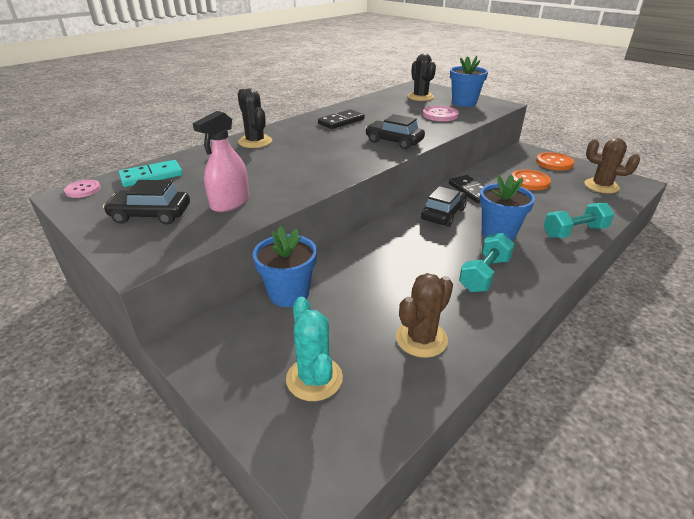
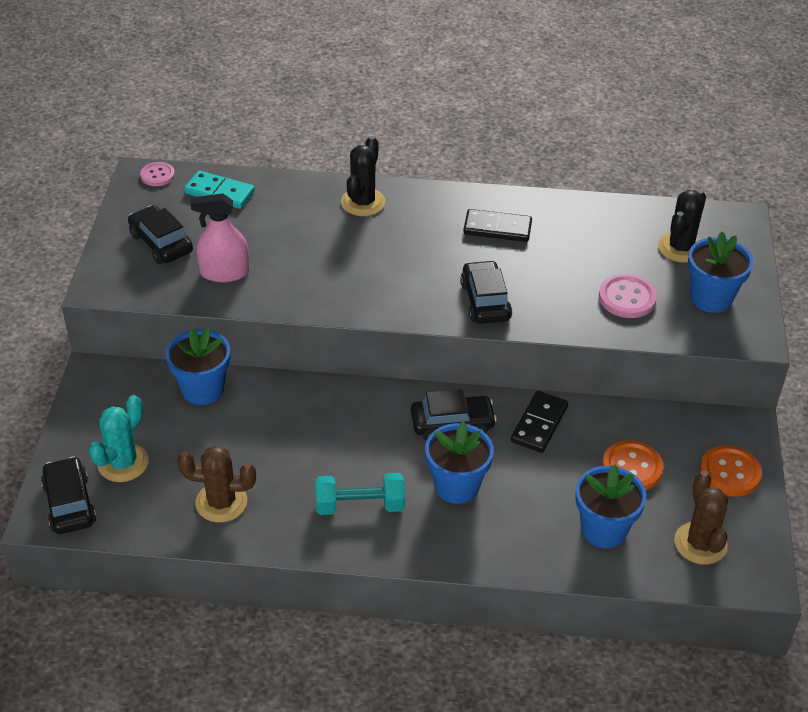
camera: 50 degrees right, 10 degrees up
turquoise dumbbell [544,203,614,238] -> none
none -> black car [41,456,96,534]
none -> blue flower pot [575,464,647,548]

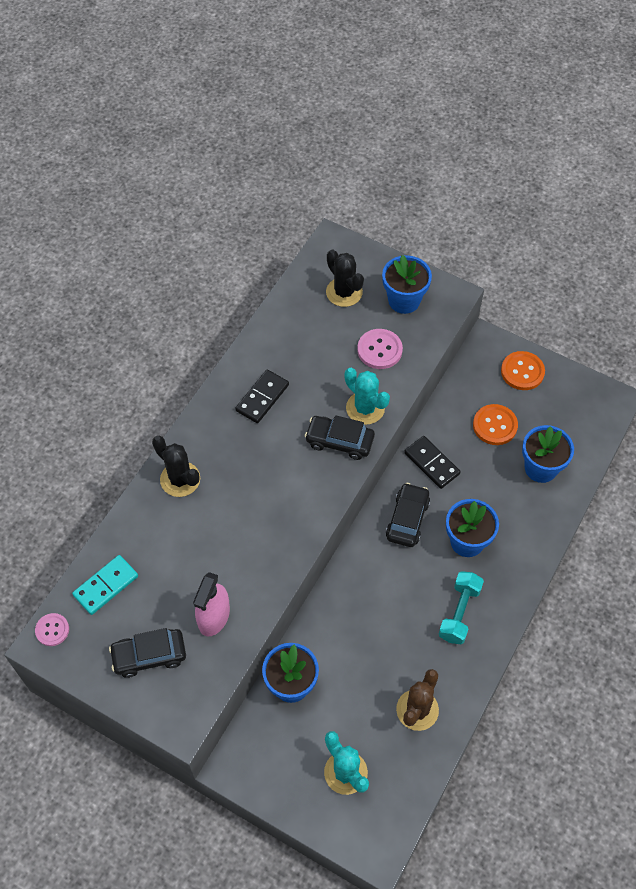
camera: 65 degrees left, 15 degrees up
black car [41,456,96,534] -> none
brown cactus [674,471,728,565] -> none
none -> turquoise cactus [344,368,390,425]

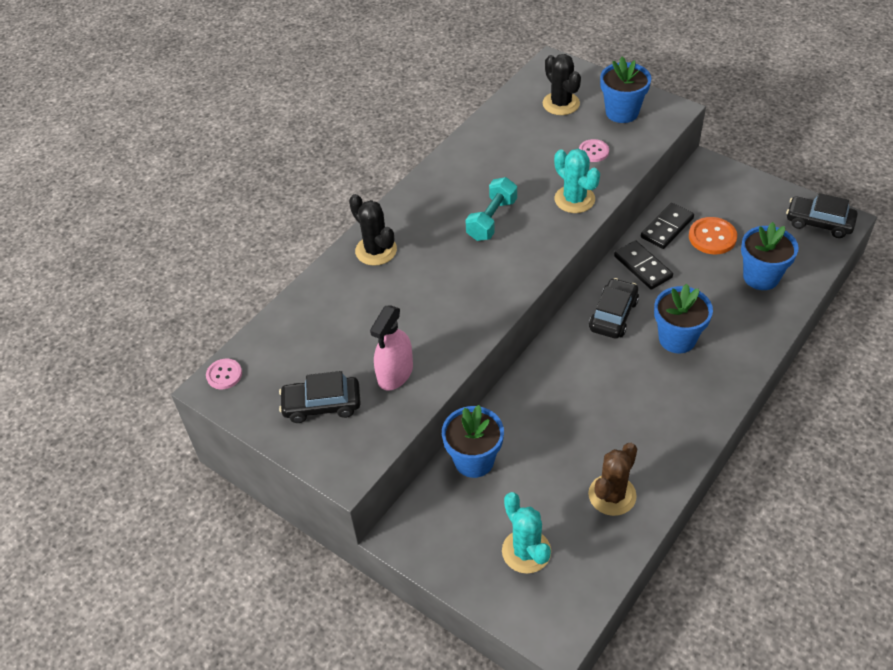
camera: 10 degrees right, 10 degrees down
turquoise domino [72,555,138,615] -> none
black domino [235,370,289,423] -> black domino moved to [641,203,694,249]
black car [305,415,375,460] -> black car moved to [786,193,858,238]
pink button [357,329,403,369] -> pink button [579,139,609,162], size x0.65
turquoise dumbbell [439,571,484,644] -> turquoise dumbbell moved to [465,177,517,241]
orange button [501,351,545,390] -> none

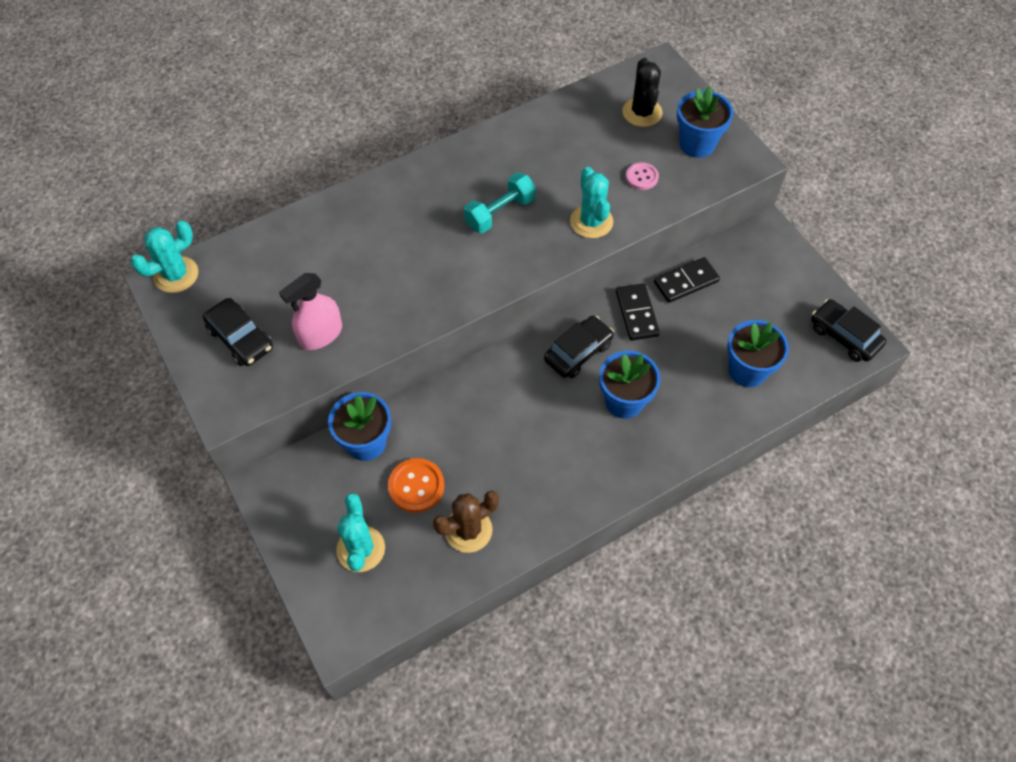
camera: 20 degrees right, 10 degrees up
pink button [206,359,242,389] -> turquoise cactus [131,221,198,293]
black car [279,371,361,423] -> black car turned 150 degrees counterclockwise [203,298,273,366]
black cactus [349,194,397,266] -> none
orange button [689,217,737,254] -> orange button moved to [388,458,444,513]

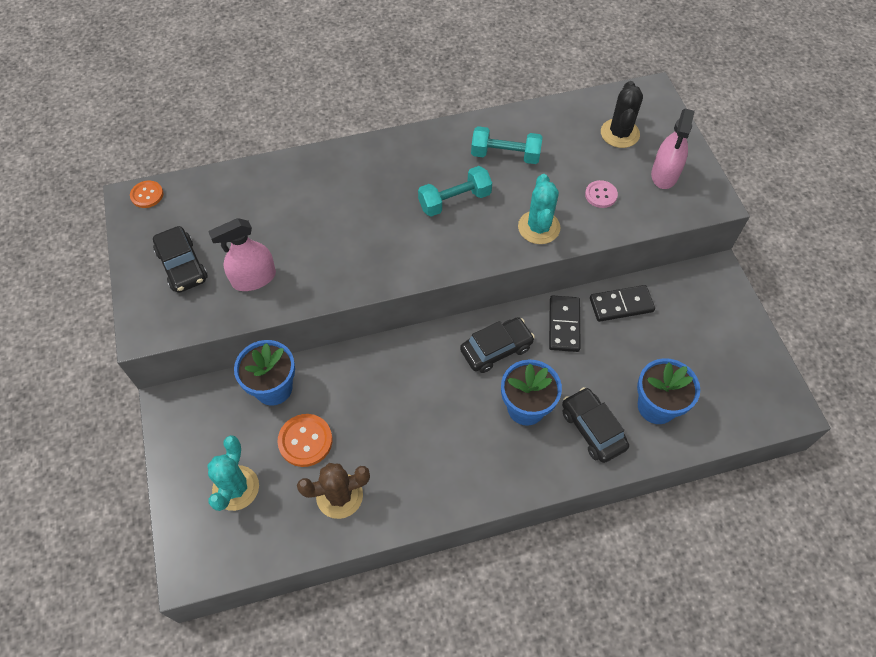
camera: 15 degrees right, 0 degrees up
turquoise cactus [131,221,198,293] -> orange button [130,181,163,208]
blue flower pot [677,86,734,158] -> pink spray bottle [651,109,695,189]
black car [811,299,887,362] -> black car moved to [562,387,629,463]
none -> turquoise dumbbell [471,126,542,164]

